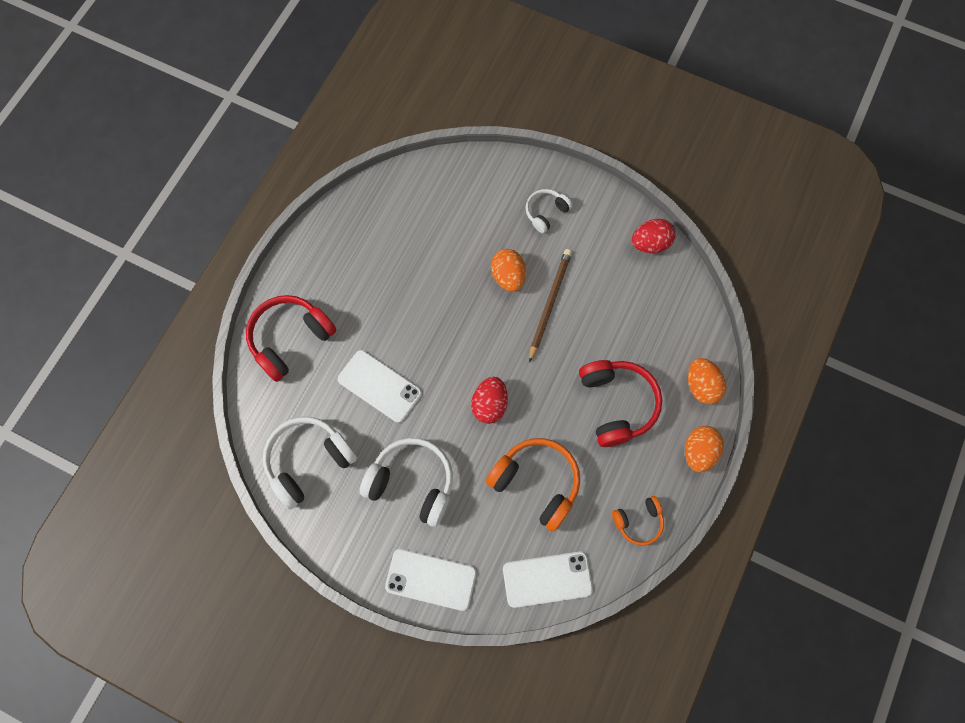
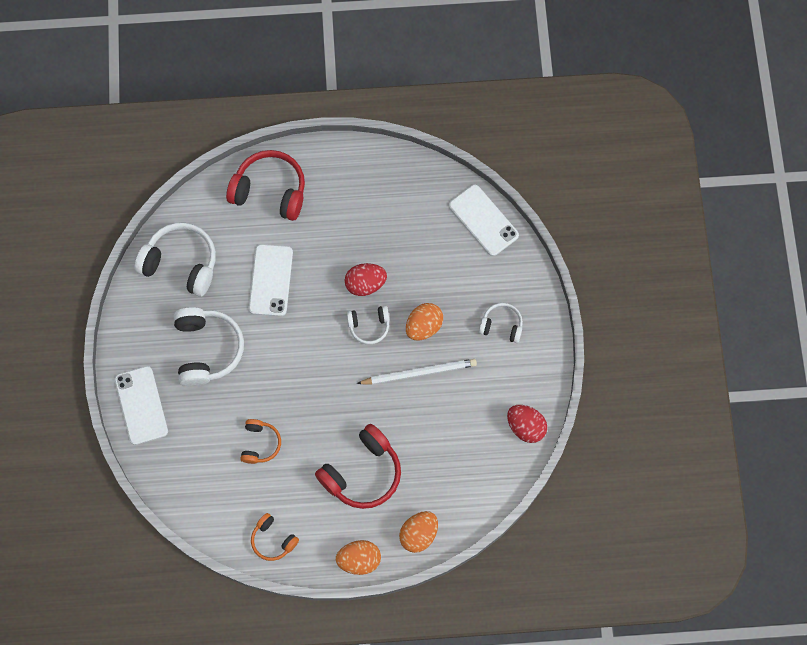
camera: 60 degrees right, 0 degrees up
red egg [471,377,508,424] -> red egg moved to [345,263,387,296]
orange headphones [486,438,580,532] -> orange headphones [241,419,281,464], size x0.56
white phone [503,551,593,608] -> white phone moved to [449,185,519,256]
brown pencil [529,249,572,363] -> white pencil [357,359,477,385]
none -> white headphones [346,306,389,345]

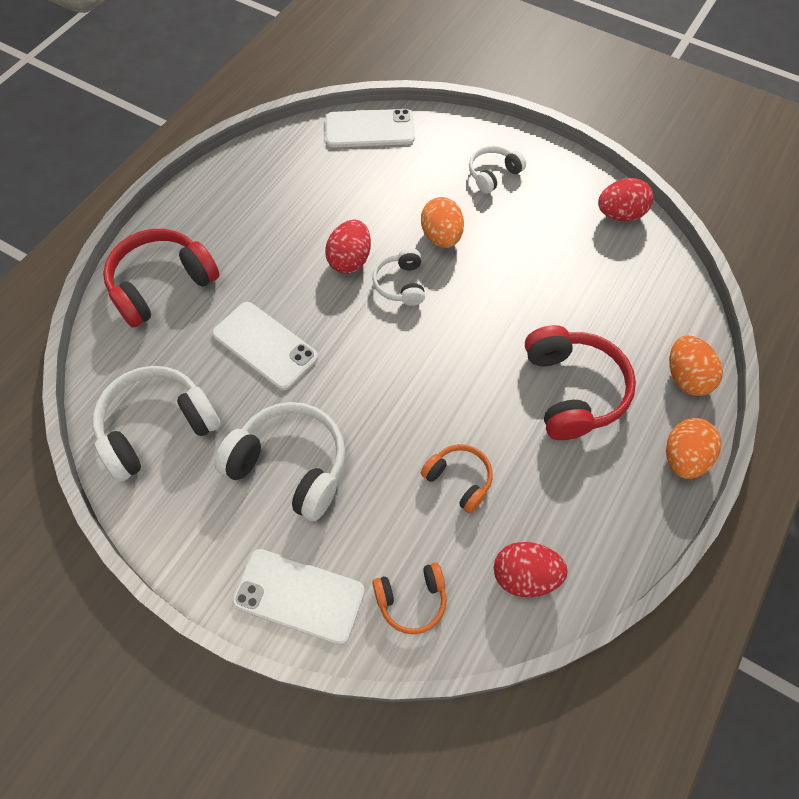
camera: 55 degrees left, 10 degrees down
orange headphones [251,513,299,561] -> orange headphones moved to [372,563,447,634]
white headphones [346,306,389,345] -> white headphones turned 150 degrees clockwise [372,248,425,306]
white pencil [357,359,477,385] -> none
none -> red egg [494,542,568,597]

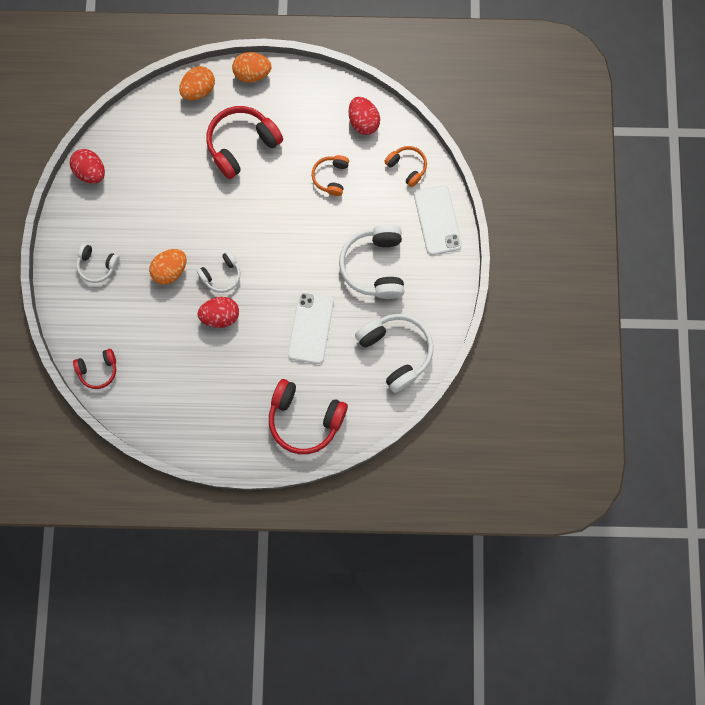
camera: 120 degrees left, 15 degrees up
white headphones [92,366,220,482] -> white headphones turned 150 degrees counterclockwise [355,314,433,393]
white phone [326,109,415,148] -> red headphones [73,349,116,389]

